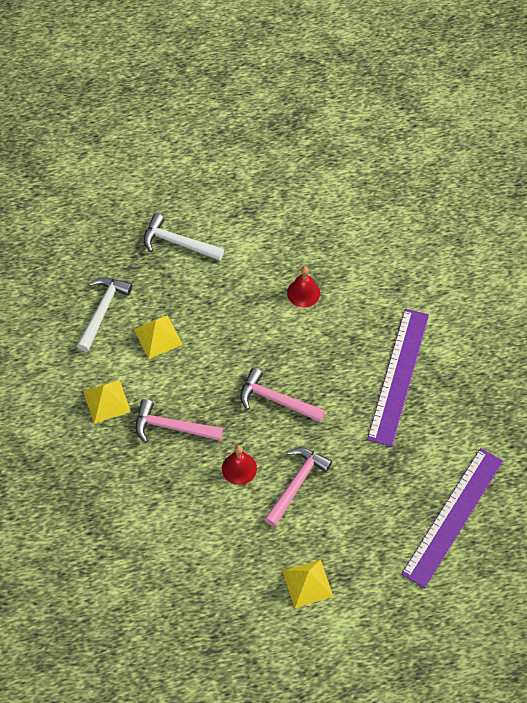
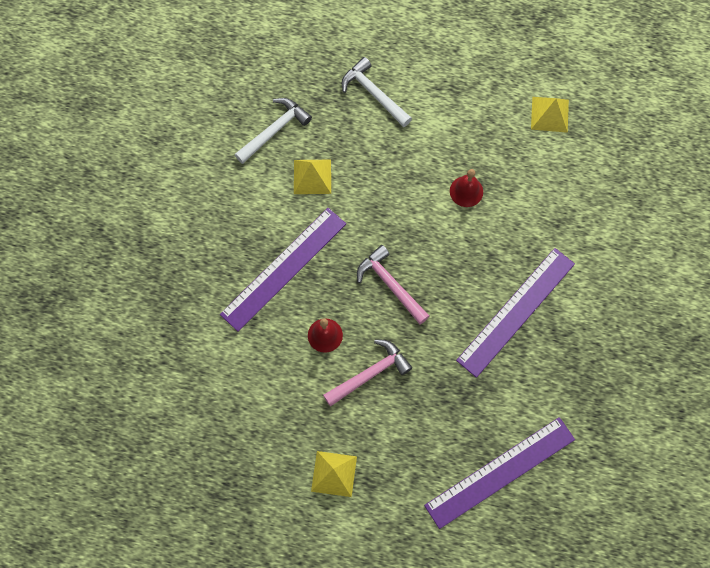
camera: 25 degrees right, 10 degrees up
yellow pyramid [83,380,131,424] -> yellow pyramid moved to [531,97,569,133]
pink hammer [136,399,223,443] -> purple ruler [220,208,346,332]

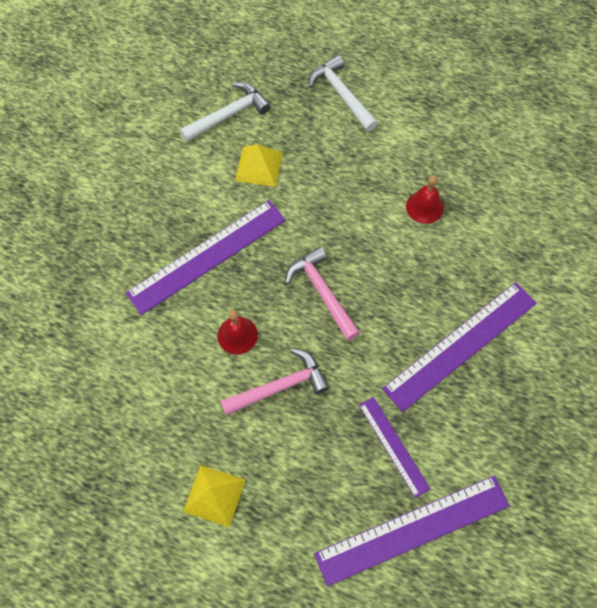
camera: 10 degrees right, 5 degrees down
yellow pyramid [531,97,569,133] -> none
none -> purple ruler [359,397,430,498]

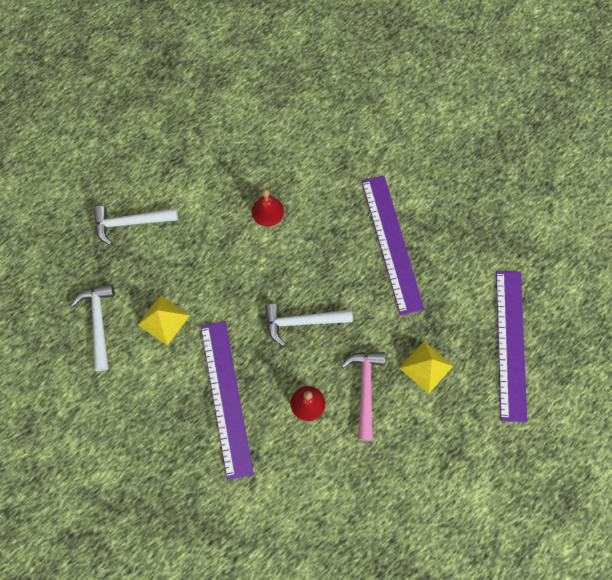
camera: 65 degrees left, 5 degrees up
yellow pyramid [183,465,245,527] -> yellow pyramid moved to [399,341,453,394]
pink hammer [285,247,360,341] -> white hammer [265,304,353,346]
purple ruler [359,397,430,498] -> none

